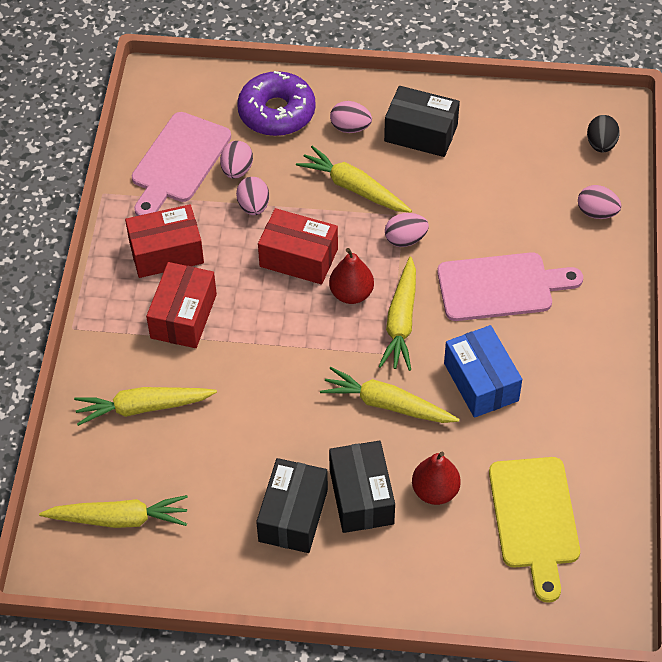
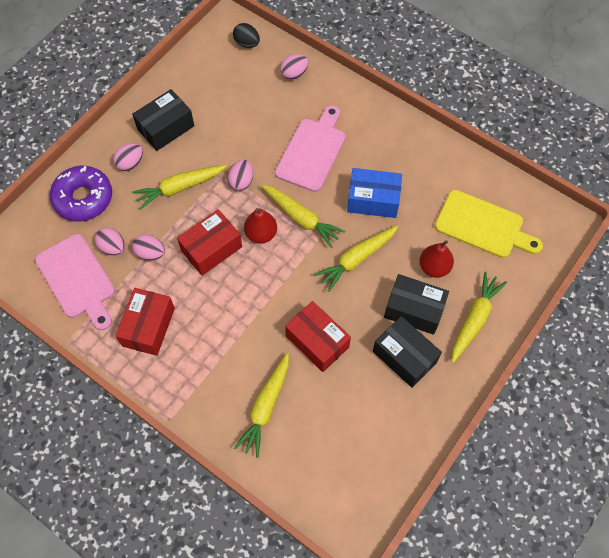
camera: 60 degrees left, 10 degrees up
yellow carrot [39,495,188,528] -> yellow carrot moved to [452,272,507,363]
red box [146,262,217,348] -> red box moved to [285,301,351,372]

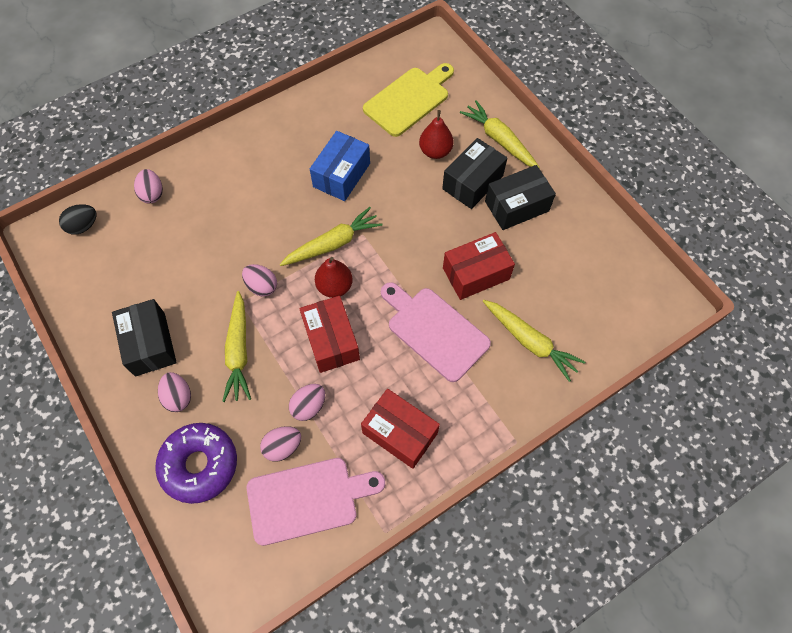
camera: 70 degrees left, 0 degrees up
pink cutting board [275,105,346,192] -> pink cutting board moved to [381,282,491,382]
yellow carrot [314,225,399,292] -> none

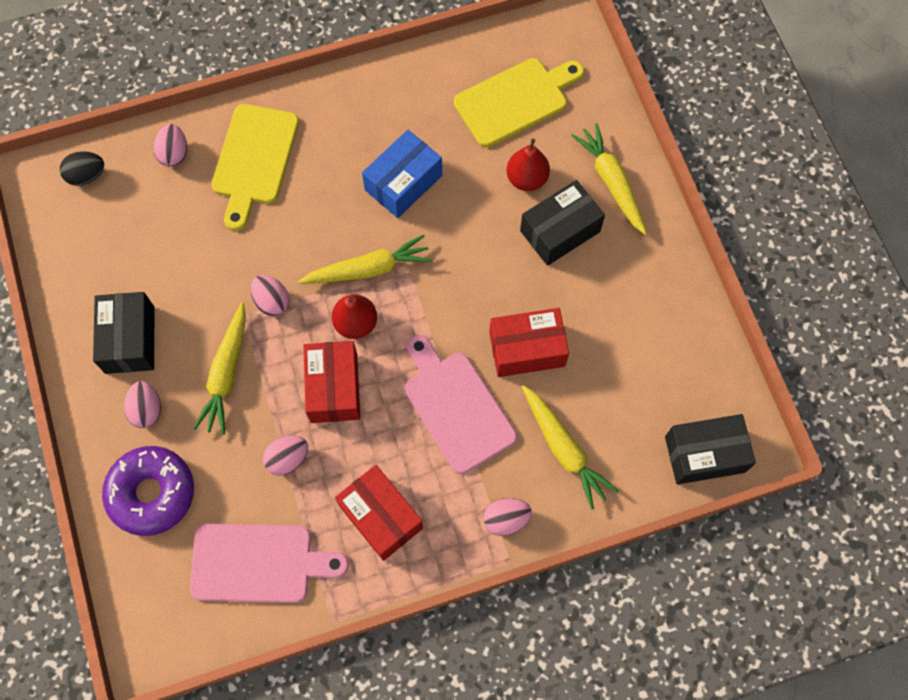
camera: 15 degrees right, 5 degrees up
pink egg [260,426,301,462] -> pink egg moved to [483,498,532,536]
black box [485,165,556,230] -> black box moved to [665,414,756,484]
none -> yellow cutting board [211,104,299,231]

